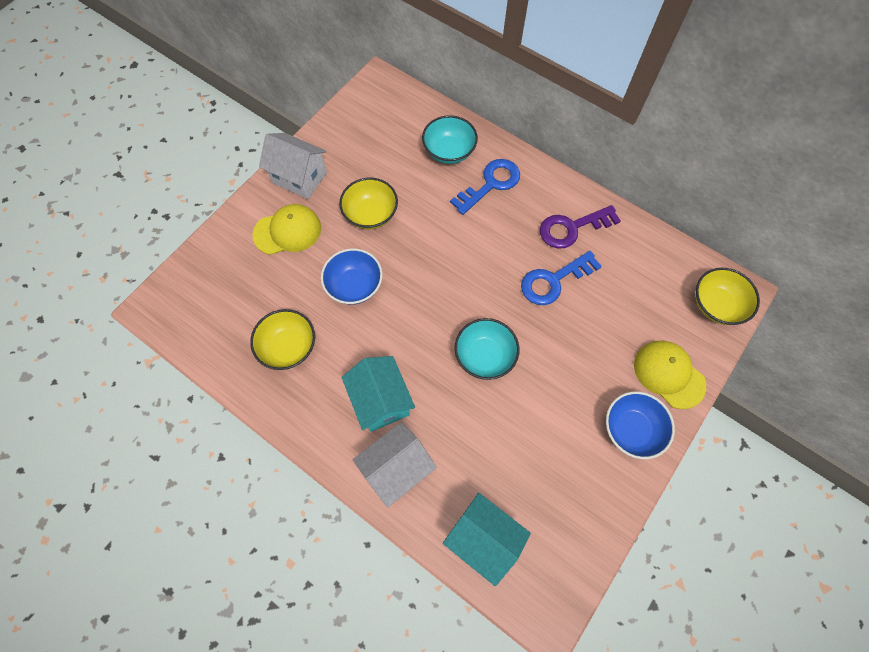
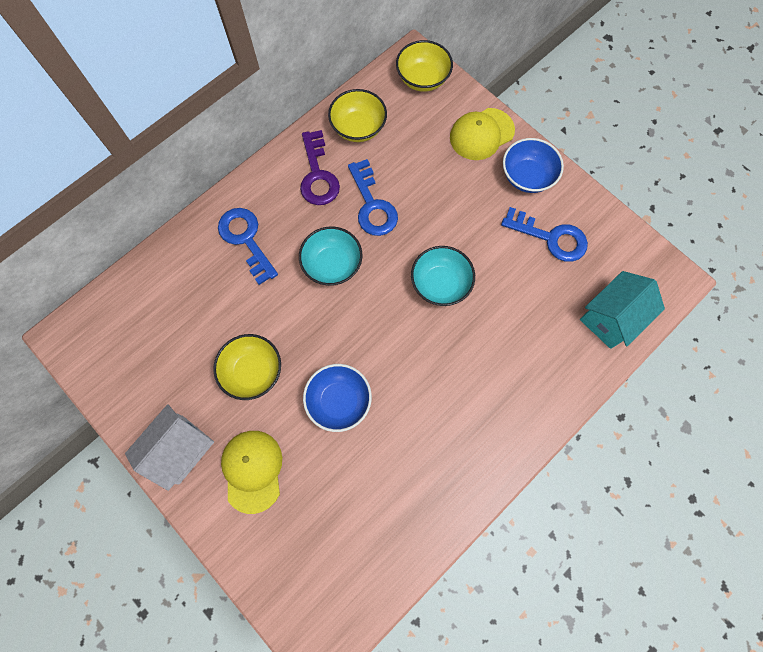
camera: 80 degrees left, 5 degrees up
yellow bowl [250,309,315,370] -> yellow bowl moved to [328,89,387,142]
turquoise house [342,356,415,432] -> none
white house [353,422,437,508] -> none
turquoise bowl [422,115,478,164] -> turquoise bowl moved to [299,226,362,286]
none -> blue key [501,207,588,262]

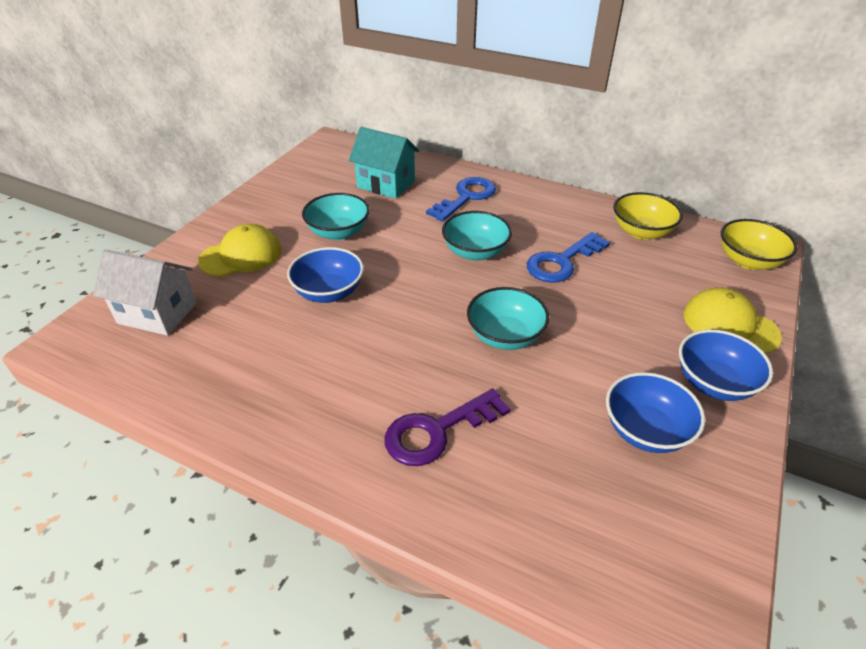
camera: 70 degrees right, 30 degrees down
white house [125,404,214,491] -> white house moved to [93,249,197,336]
yellow bowl [213,334,281,400] -> turquoise bowl [302,193,370,240]
purple key [300,130,340,205] -> purple key moved to [385,388,511,466]
blue key [501,207,588,262] -> blue bowl [606,372,705,453]
turquoise house [580,271,665,349] -> turquoise house moved to [349,127,419,199]

